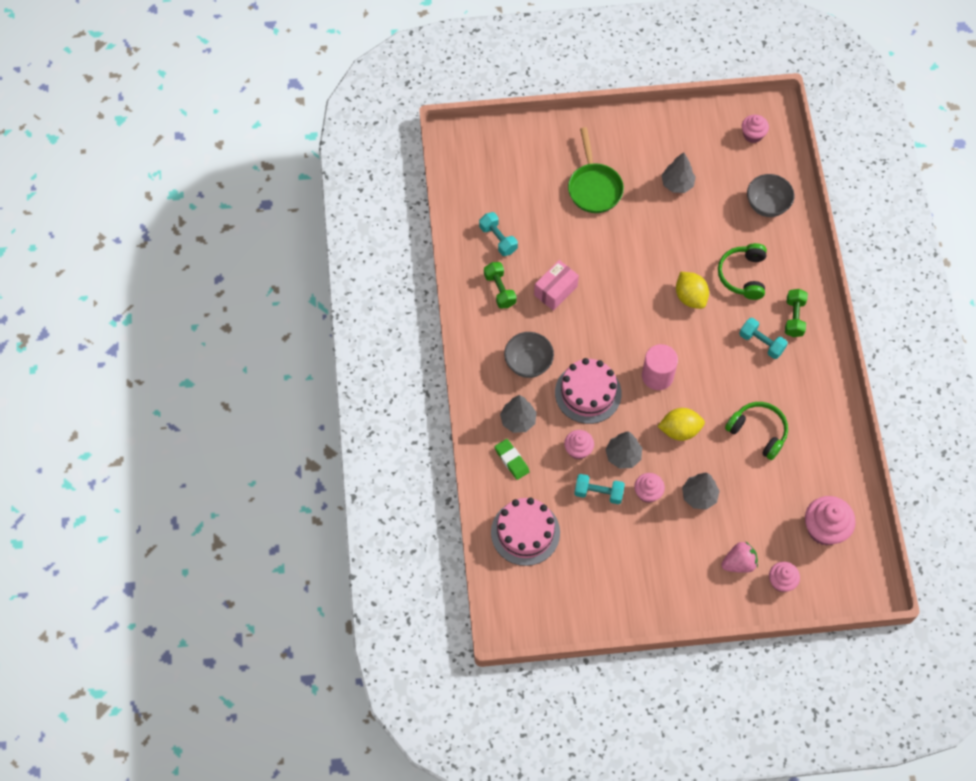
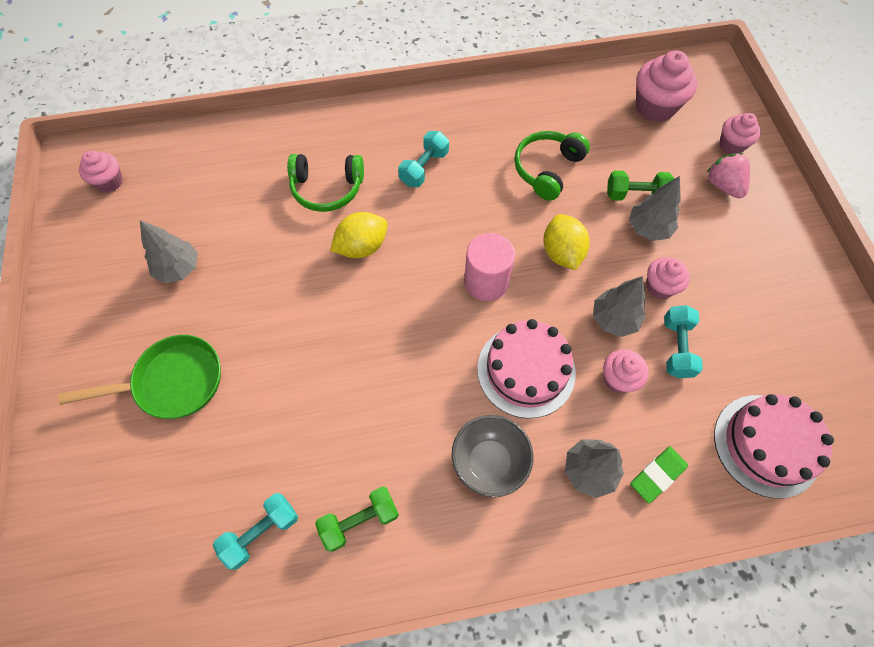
camera: 95 degrees left, 0 degrees up
pink box [534,260,579,311] -> none
grey bowl [747,174,794,217] -> none
green dumbbell [785,289,808,337] -> green dumbbell moved to [607,171,675,201]

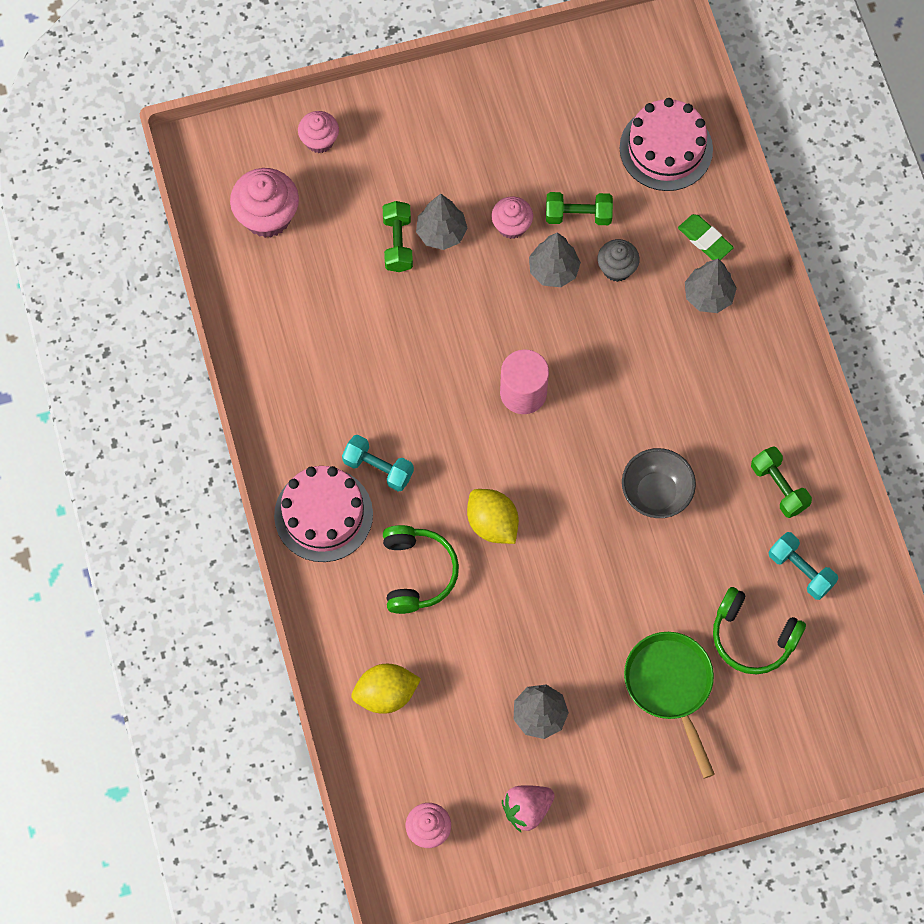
camera: 95 degrees left, 5 degrees up
grey bowl [452,415,533,497] -> grey bowl moved to [622,448,696,518]
pink cake [477,319,576,419] -> pink cake moved to [274,466,373,562]
green headphones [514,131,590,201] -> green headphones moved to [713,587,806,674]
yellow lemon [543,214,590,270] -> yellow lemon moved to [352,664,421,714]
pink cupcake [603,349,649,393] -> grey cupcake [598,239,640,282]
turquoise dumbbell [664,305,703,378] -> green dumbbell [546,192,613,225]
pink strawberry [706,153,750,198] -> pink strawberry moved to [502,785,555,833]

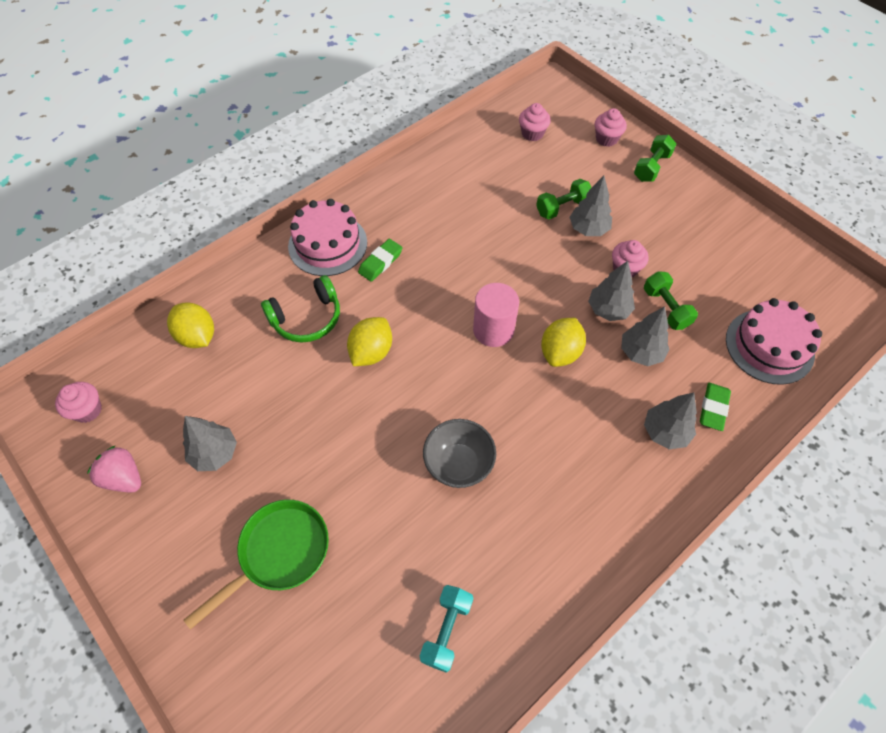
camera: 65 degrees right, 10 degrees down
pink cupcake [230,168,299,238] -> pink cupcake [519,103,551,141], size x0.61
turquoise dumbbell [342,435,414,492] -> green eraser [358,239,403,282]
grey cupcake [598,239,640,282] -> grey tree [621,306,670,366]
green headphones [713,587,806,674] -> none
green dumbbell [751,446,812,518] -> green dumbbell moved to [634,135,676,182]
none -> yellow lemon [541,318,586,367]

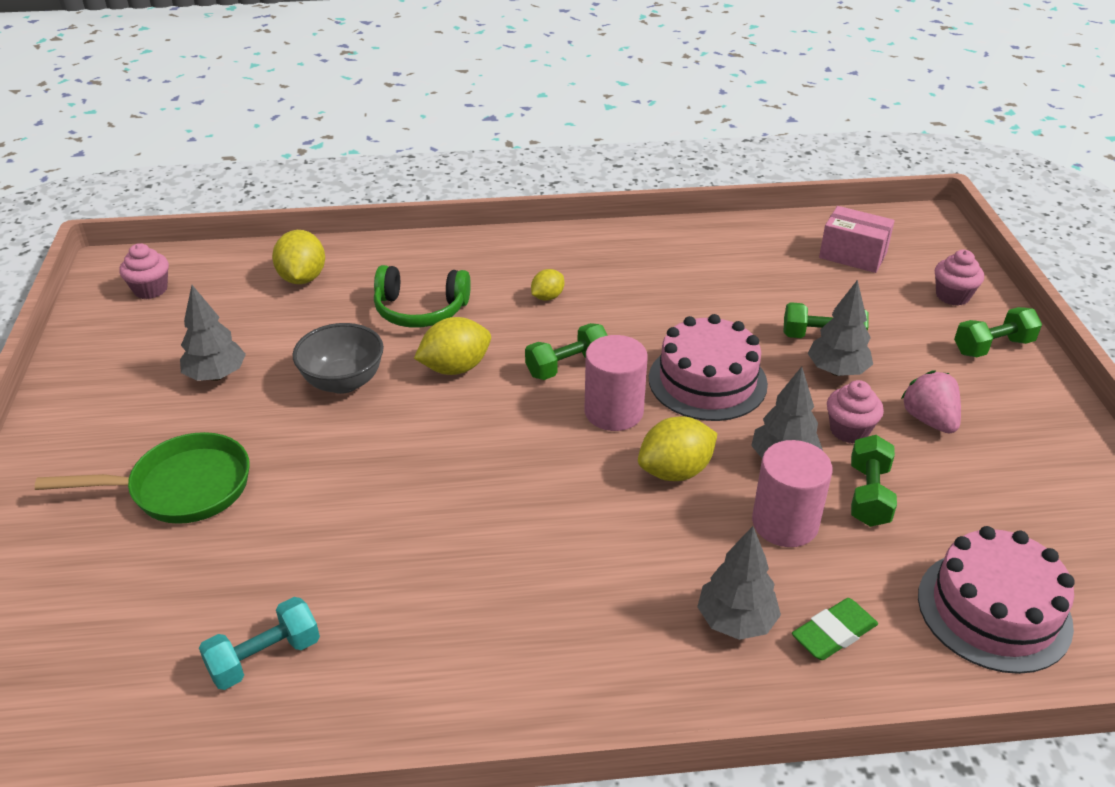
camera: 35 degrees right, 20 degrees down
pink strawberry [87,445,141,493] -> pink strawberry moved to [901,370,961,433]
pink cake [288,199,367,276] -> pink cake moved to [649,314,768,421]
green eraser [358,239,403,282] -> yellow lemon [531,269,564,301]
grey bowl [423,419,496,488] -> grey bowl moved to [292,323,384,394]
pink cupcake [519,103,551,141] -> pink box [819,206,895,273]
grey tree [621,306,670,366] -> pink cylinder [752,440,833,547]
none -> green dumbbell [525,323,608,380]

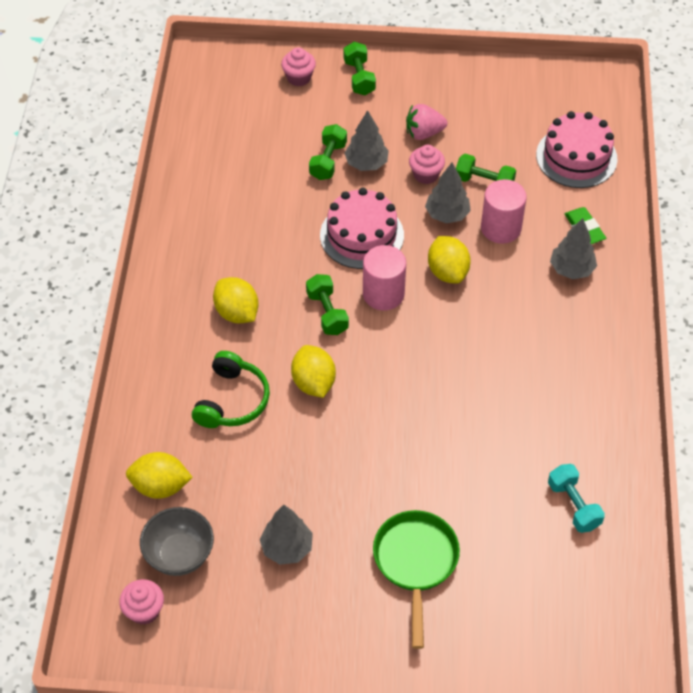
camera: 80 degrees left, 15 degrees up
grey bowl [292,323,384,394] -> grey bowl moved to [140,507,214,576]
yellow lemon [531,269,564,301] -> yellow lemon [213,277,258,323], size x1.71
pink box [819,206,895,273] -> none

